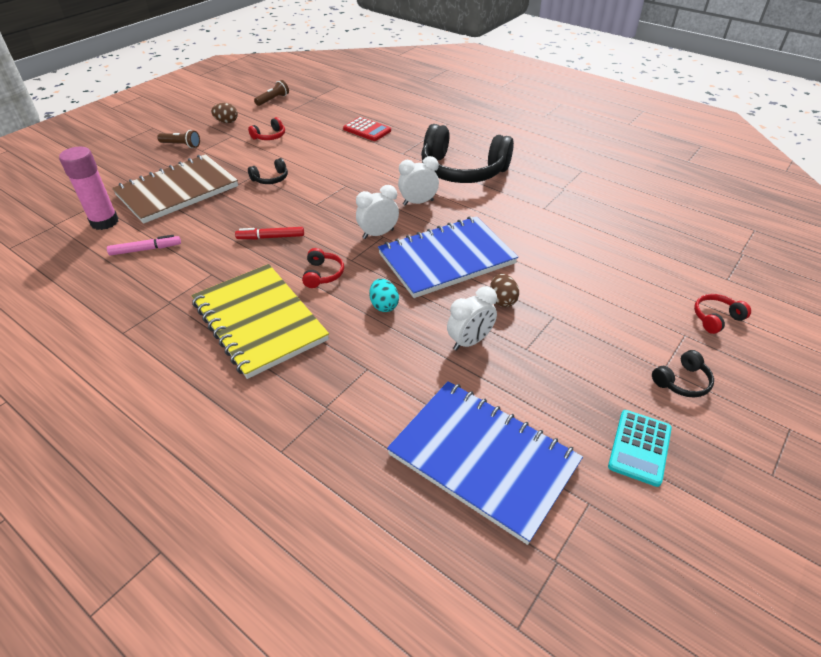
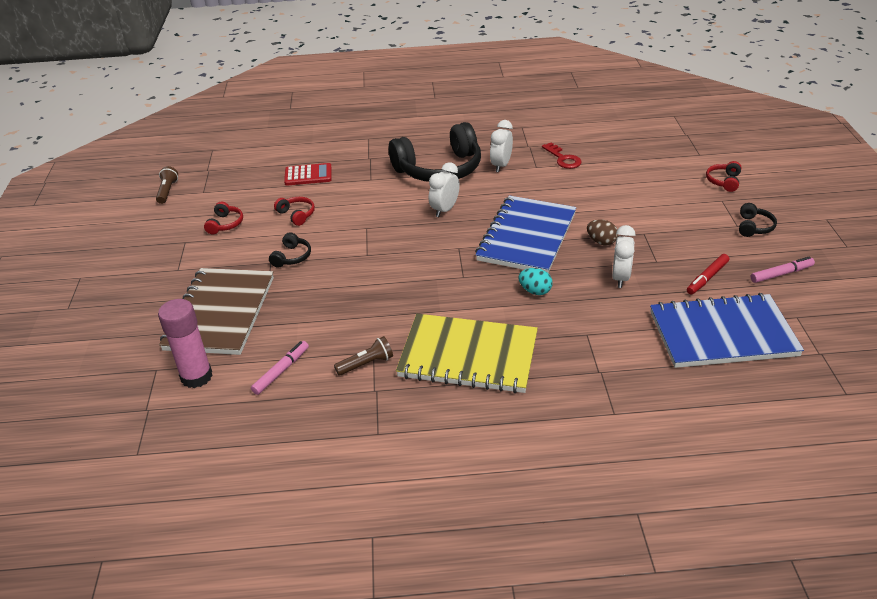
camera: 40 degrees left, 5 degrees down
brown flashlight [157,130,200,148] -> brown flashlight moved to [334,336,393,376]
brown egg [211,103,238,123] -> none
red marker [235,227,304,239] -> red marker moved to [687,254,729,294]
red headphones [302,248,344,288] -> red headphones moved to [274,197,315,226]
white clock [356,185,399,239] -> white clock moved to [490,120,513,172]
turquoise calculator [608,410,672,487] -> pink marker [751,257,815,283]
none -> red key [542,143,582,169]

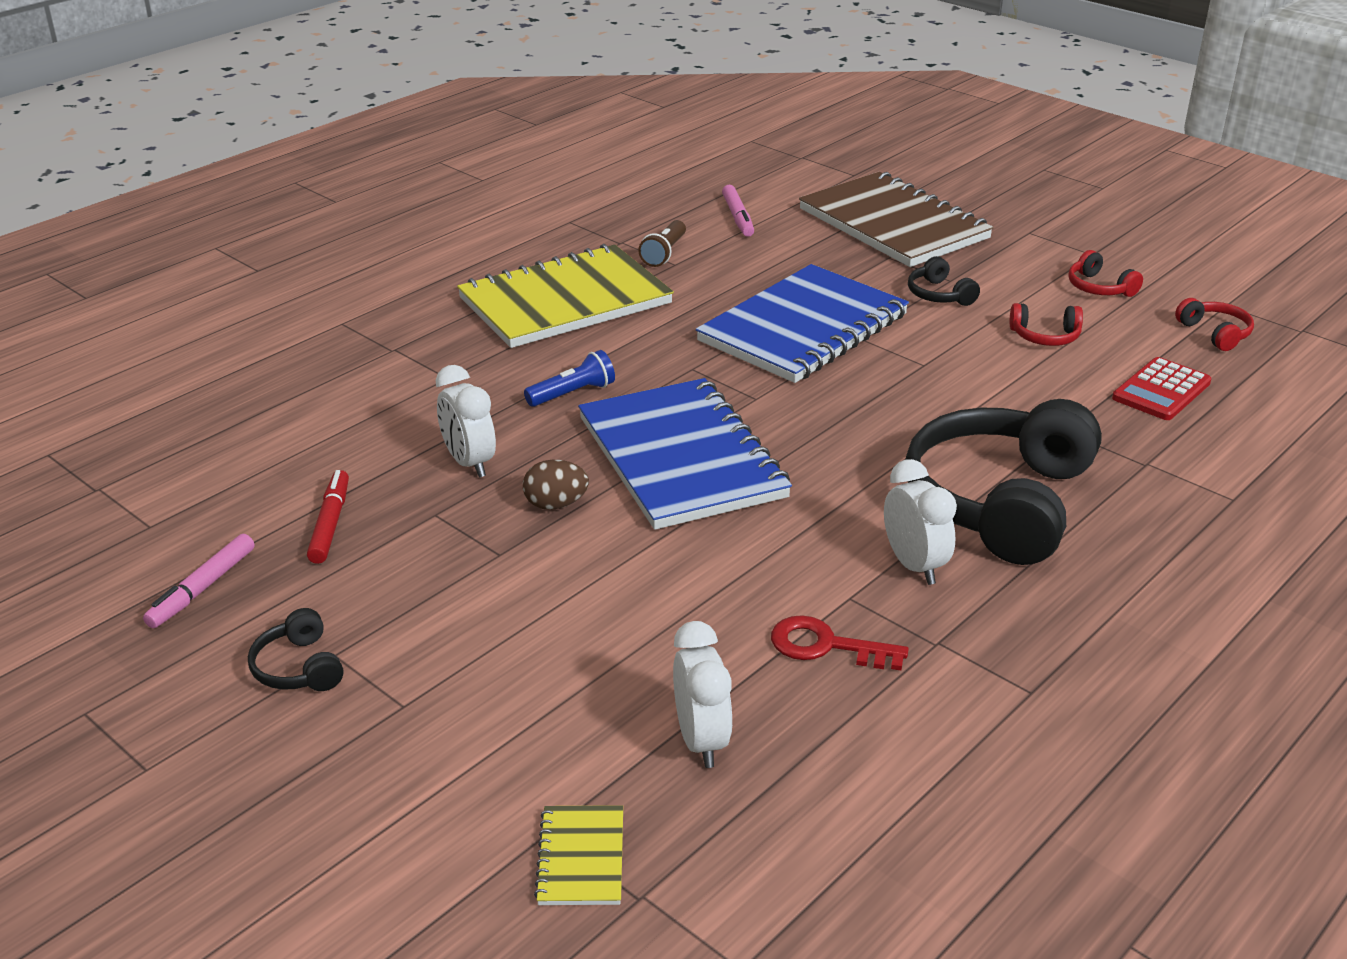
camera: 135 degrees right, 5 degrees down
brown flashlight [156,166,178,204] -> none
pink glue stick [158,299,213,388] -> none
white clock [429,162,460,217] -> white clock moved to [673,621,732,768]
turquoise egg [518,268,553,295] -> blue flashlight [524,350,615,407]
blue notebook [650,293,804,368] -> blue notebook moved to [696,264,909,383]
red headphones [706,161,741,192] -> red headphones moved to [1175,298,1254,351]
none -> yellow notebook [534,805,623,905]

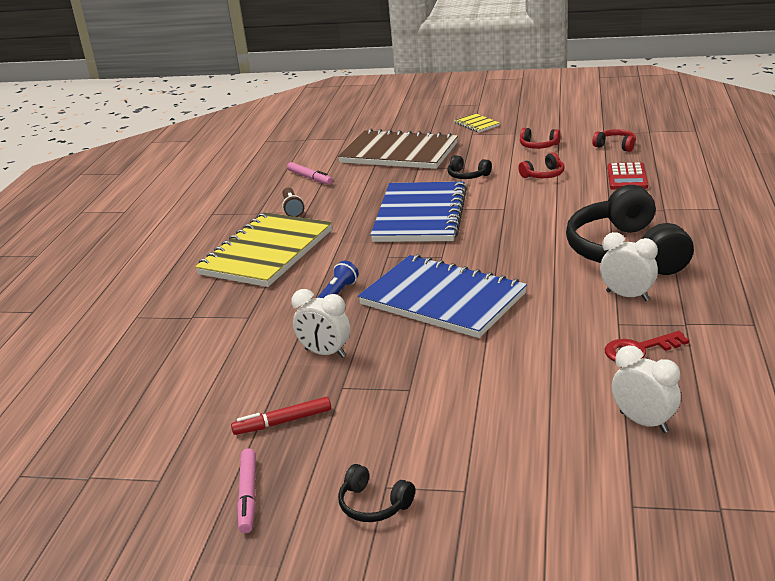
camera: 30 degrees left, 5 degrees down
red marker [307,470,349,564] -> red marker turned 75 degrees counterclockwise [231,397,331,435]
brown egg [523,460,589,510] -> none
yellow notebook [534,805,623,905] -> yellow notebook moved to [454,113,500,132]

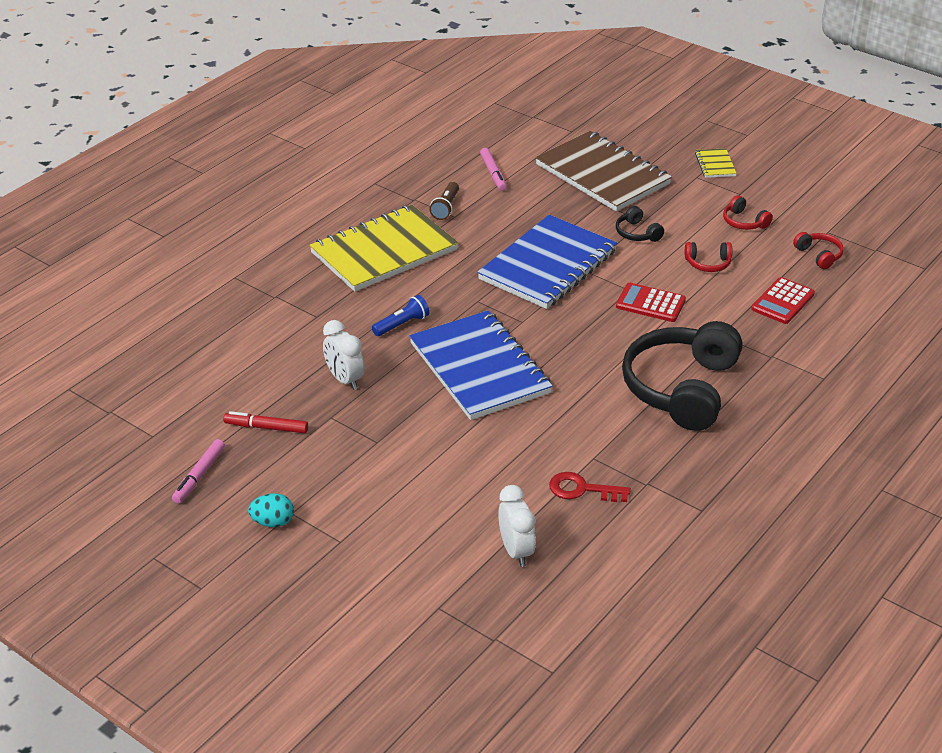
camera: 25 degrees right, 10 degrees up
black headphones [338,464,415,522] -> turquoise egg [248,493,294,527]
white clock [600,232,658,301] -> none
none -> red calculator [616,283,686,322]

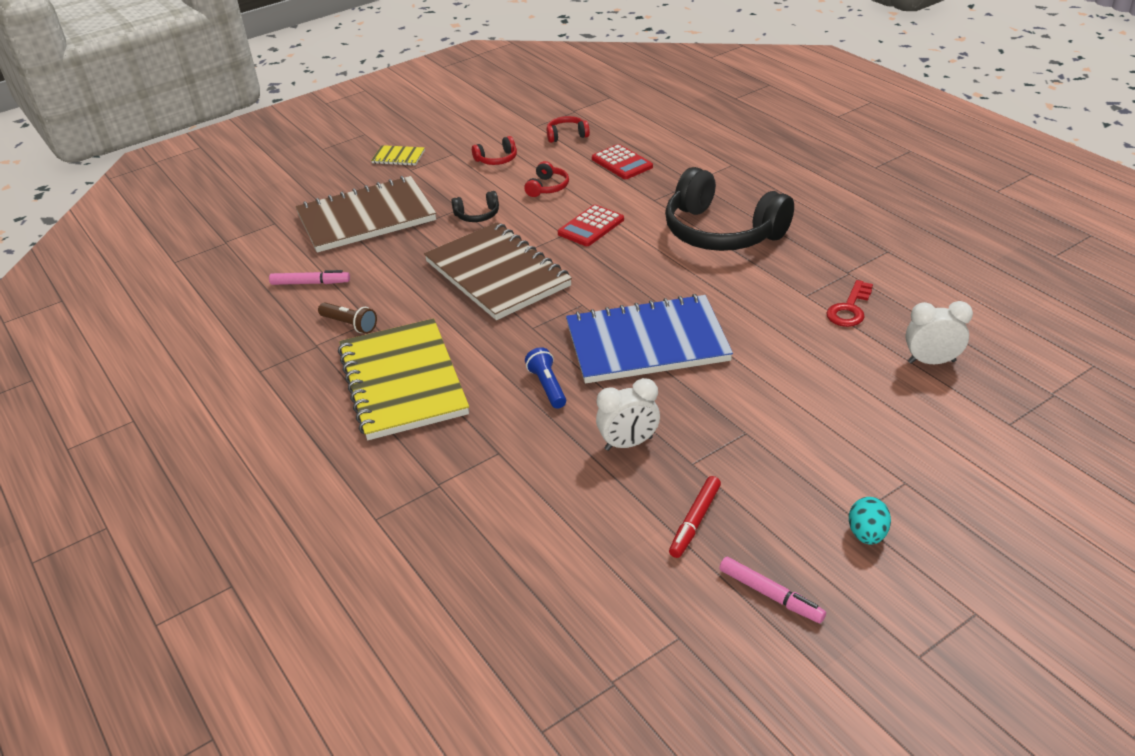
camera: 70 degrees left, 0 degrees up
blue notebook [477,215,617,309] -> brown notebook [424,222,572,320]

